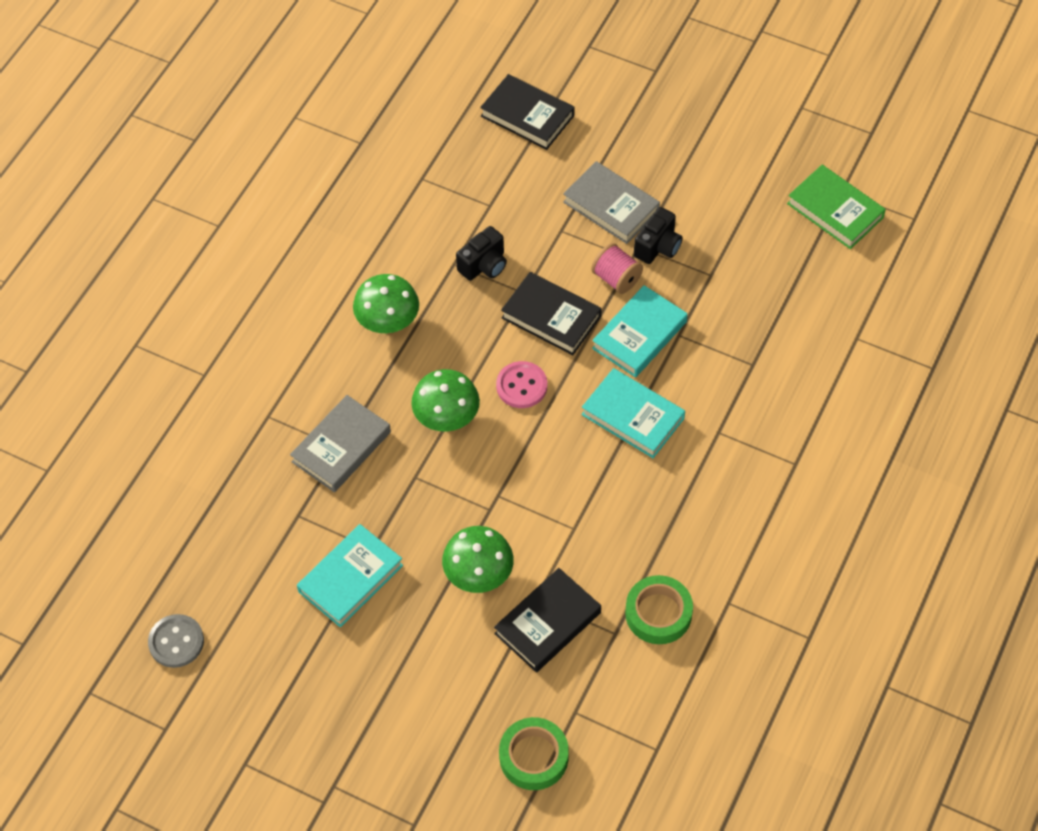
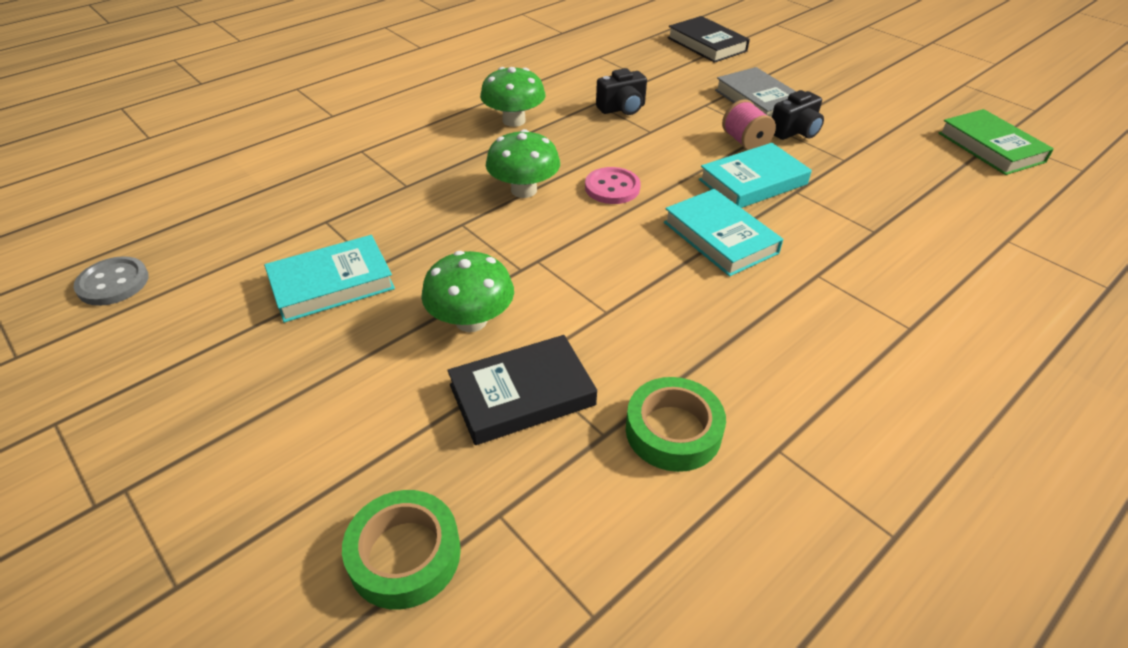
camera: 20 degrees right, 15 degrees down
grey book [290,395,391,492] -> none
black book [501,272,602,355] -> none

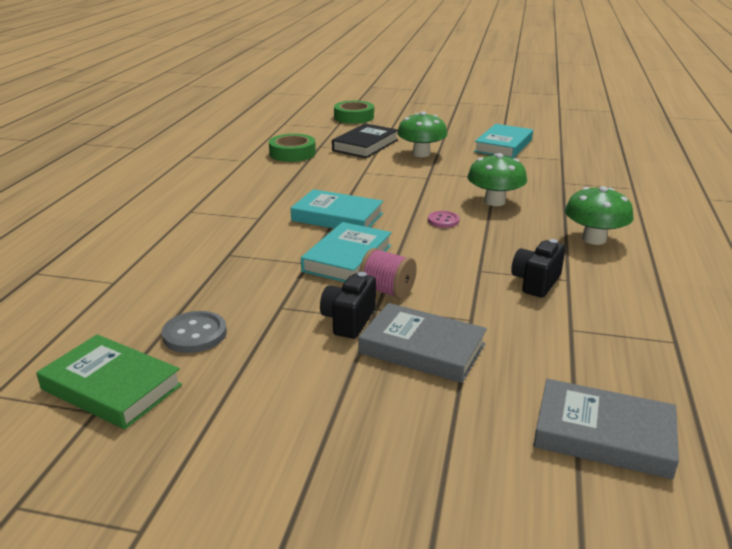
camera: 145 degrees right, 15 degrees down
grey button [73,256,149,306] -> grey button moved to [162,311,227,353]
pink button [585,167,641,204] -> pink button [428,211,459,228], size x0.67
black book [667,16,750,63] -> grey book [533,379,679,479]

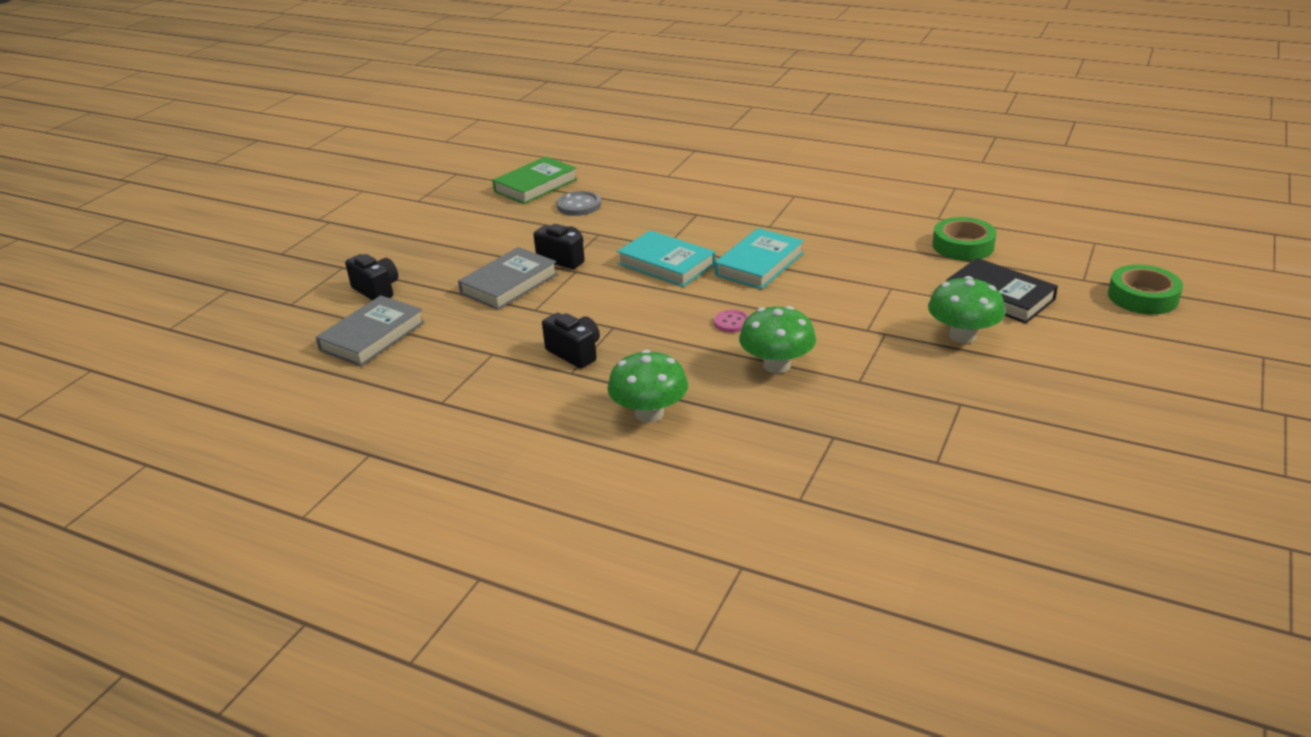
camera: 105 degrees right, 5 degrees up
pink spool [359,248,417,299] -> none
turquoise book [474,124,533,158] -> none
none -> black camera [345,254,398,300]

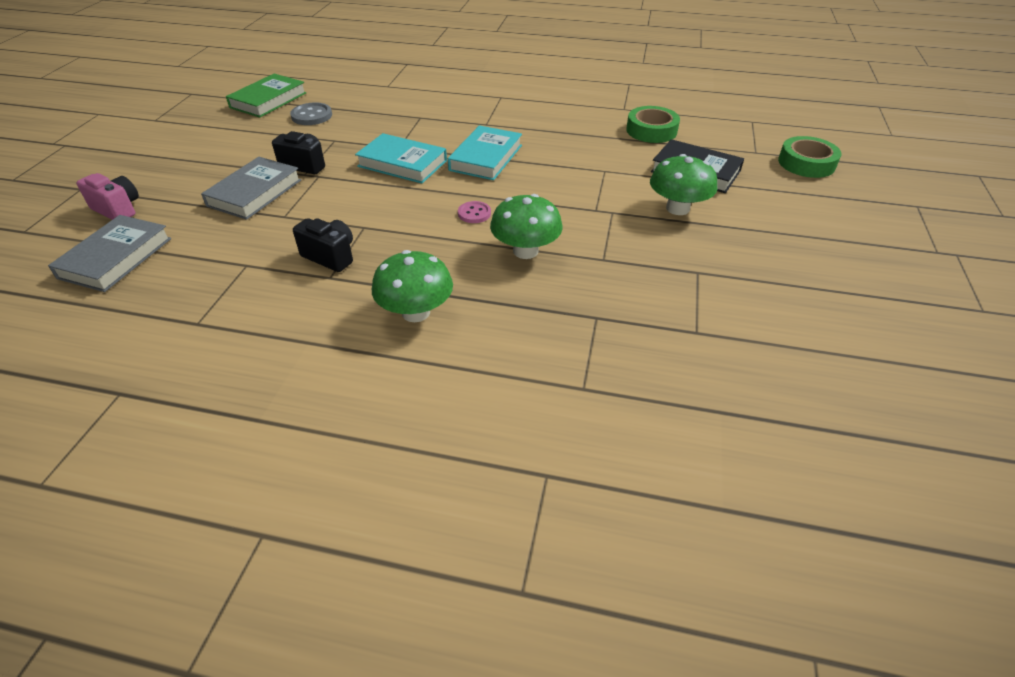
camera: 15 degrees left, 10 degrees up
black camera [345,254,398,300] -> pink camera [76,173,139,220]

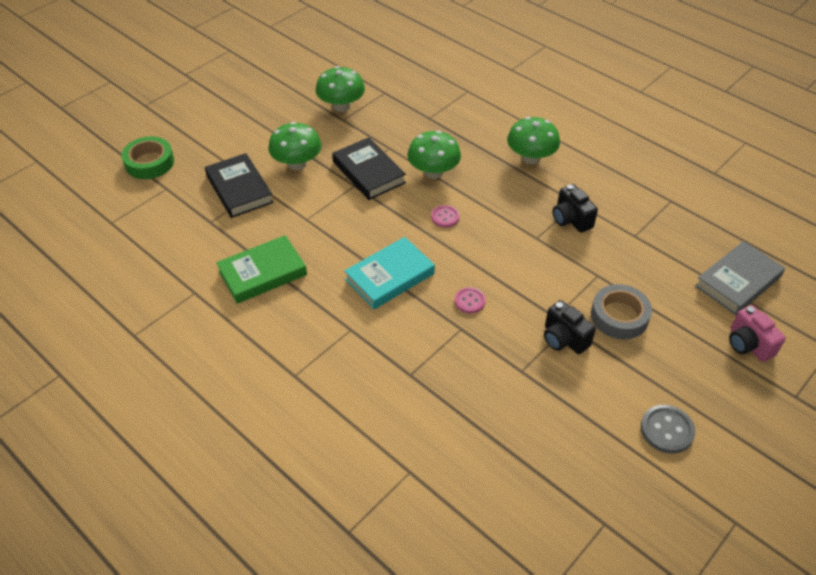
camera: 150 degrees left, 5 degrees up
grey book [201,157,301,220] -> grey tape [591,284,652,339]
green book [226,74,307,117] -> green book moved to [216,235,307,304]
grey button [290,102,332,125] -> grey button moved to [641,405,695,454]
turquoise book [355,133,447,184] -> pink button [455,287,486,314]
green tape [626,106,680,143] -> none
none -> green mushroom [316,66,365,112]
none -> black book [332,137,406,200]

